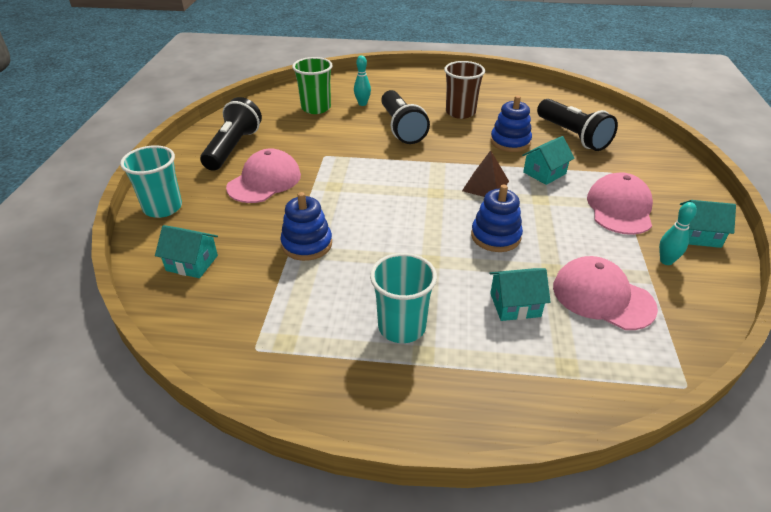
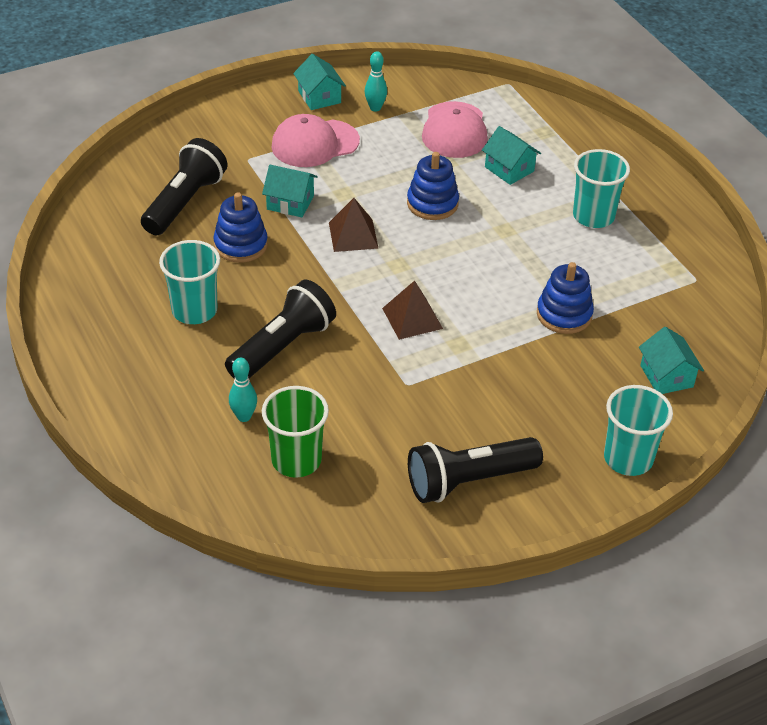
camera: 125 degrees left, 5 degrees up
pink cap [226,148,301,203] -> none
brown cup [444,61,485,119] -> turquoise cup [159,240,220,324]
none -> brown pyramid [382,280,443,340]

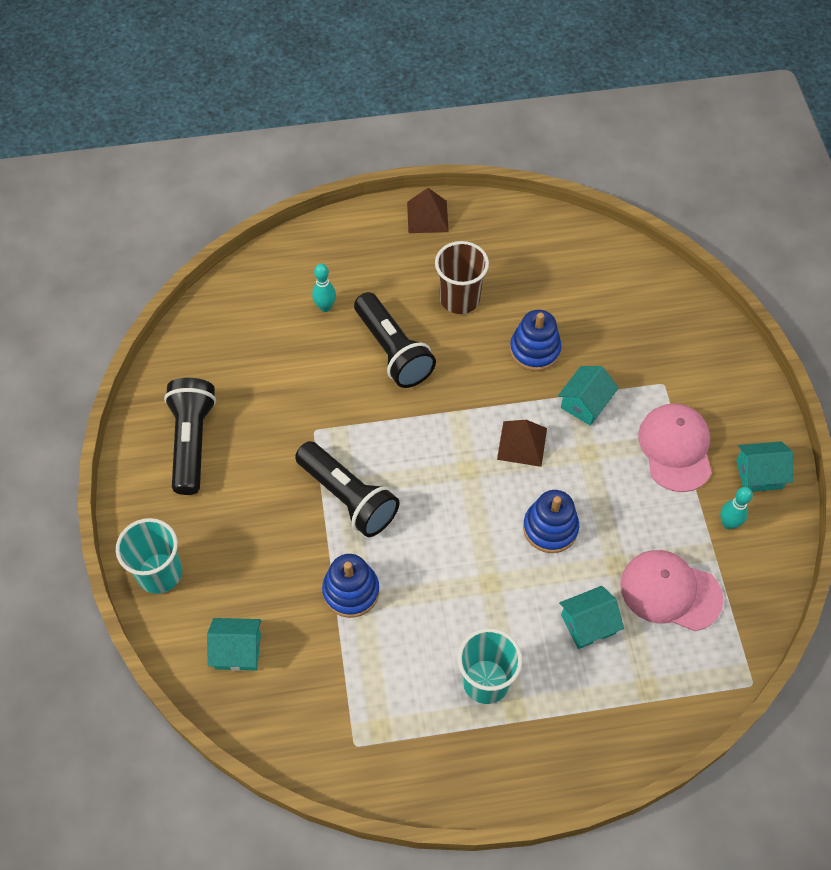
camera: 110 degrees right, 15 degrees up
black flashlight [141,138,227,235] -> black flashlight moved to [295,441,399,537]
turquoise cup [159,240,220,324] -> brown cup [435,241,489,314]
green cup [262,386,329,478] -> none
brown pyramid [382,280,443,340] -> brown pyramid moved to [407,188,449,233]

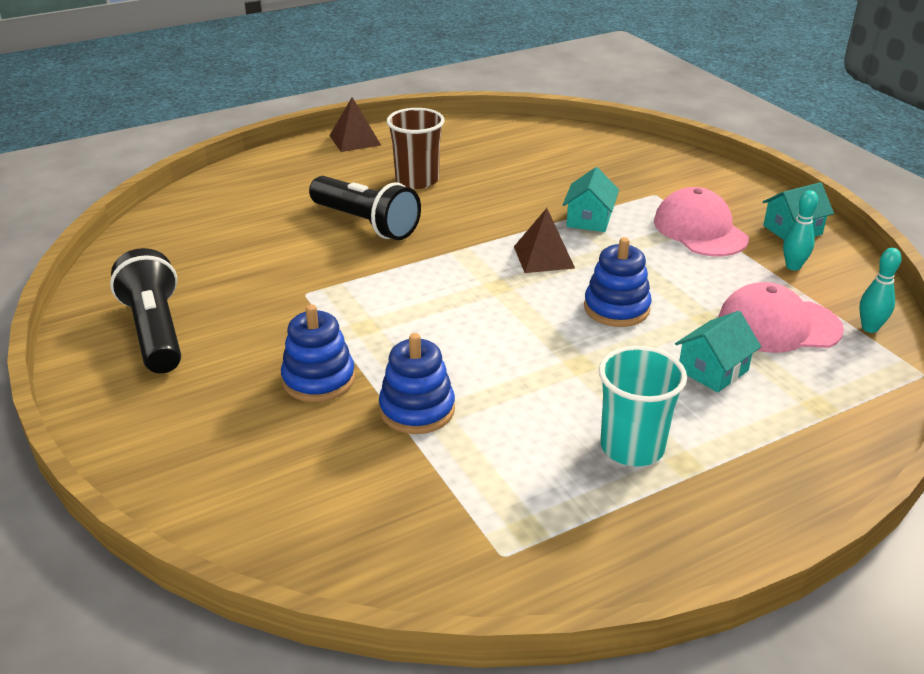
camera: 20 degrees left, 25 degrees down
turquoise cup [116,518,182,594] -> none
turquoise house [207,618,261,671] -> none
black flashlight [295,441,399,537] -> none
turquoise bowling pin [312,264,336,312] -> turquoise bowling pin moved to [859,248,901,333]
blue stacking toy [510,310,562,371] -> blue stacking toy moved to [281,304,355,402]

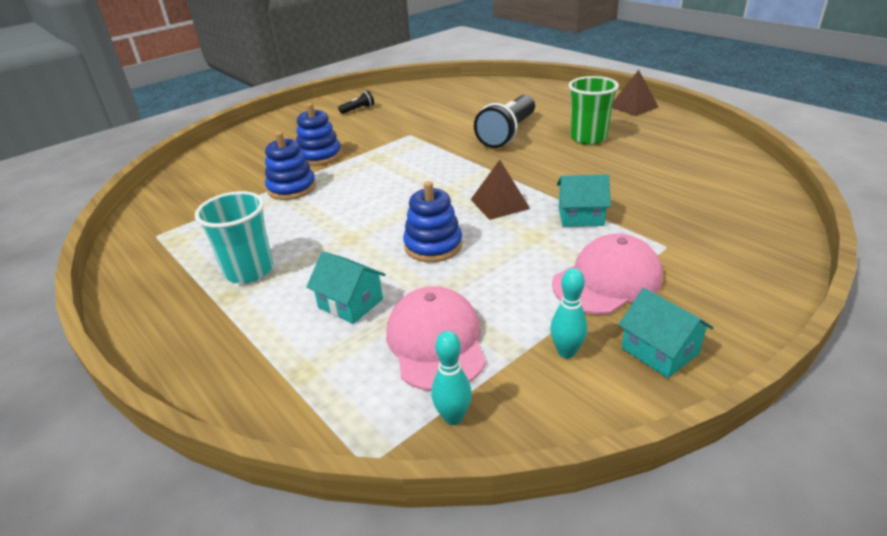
camera: 80 degrees right, 0 degrees up
black flashlight [110,248,181,374] -> black flashlight [338,91,374,114], size x0.44
brown cup [387,108,445,189] -> green cup [568,76,619,145]

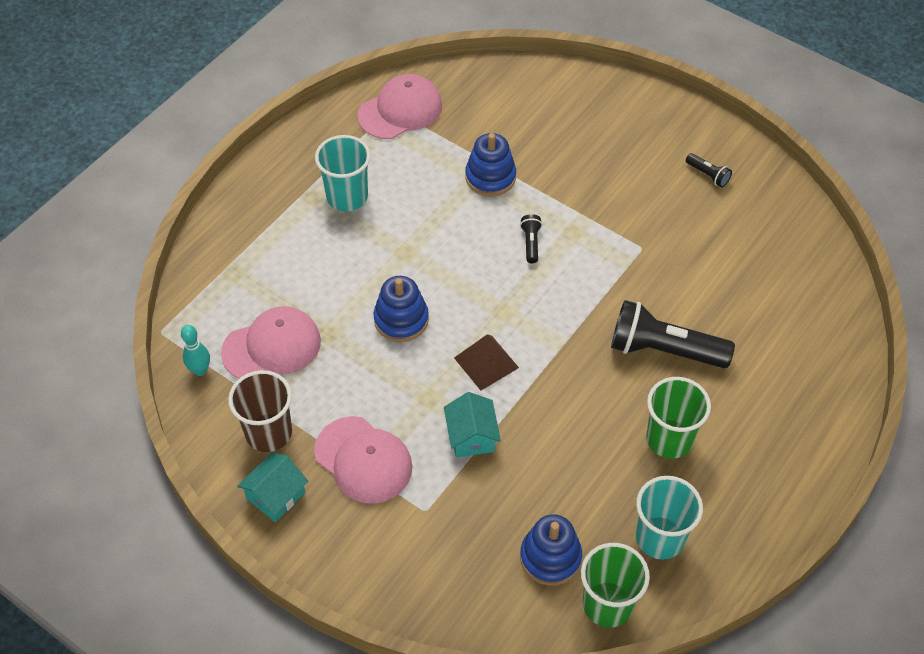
camera: 75 degrees right, 20 degrees up
blue stacking toy [296,103,342,166] -> blue stacking toy moved to [520,514,582,586]
turquoise house [306,251,386,324] -> none
turquoise bowling pin [550,268,587,358] -> brown cup [228,370,292,452]
brown pyramid [612,70,658,116] -> none
none -> pink cap [357,74,442,139]
none -> black flashlight [520,214,542,264]
none -> green cup [581,543,650,628]
none -> turquoise cup [636,476,703,560]

